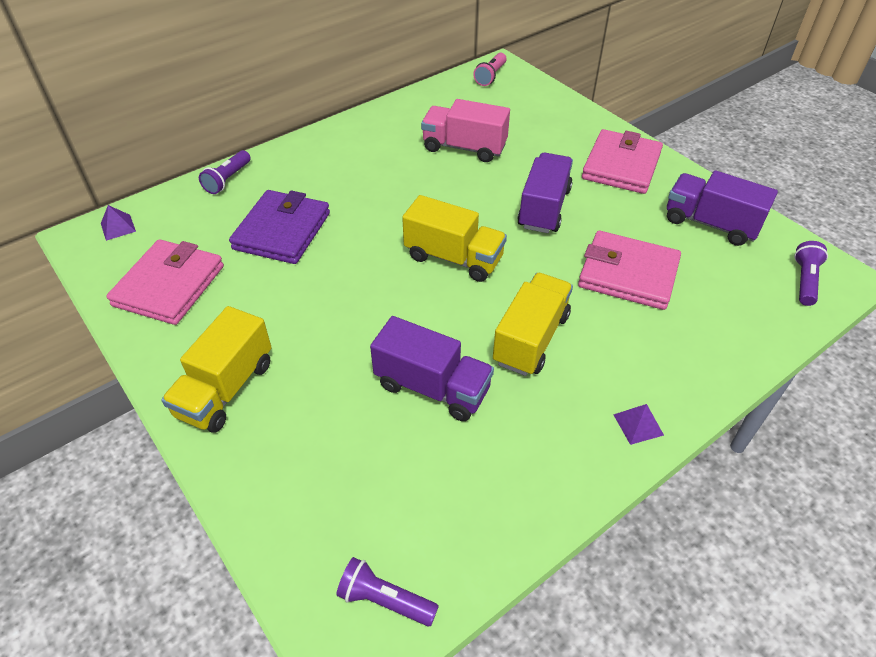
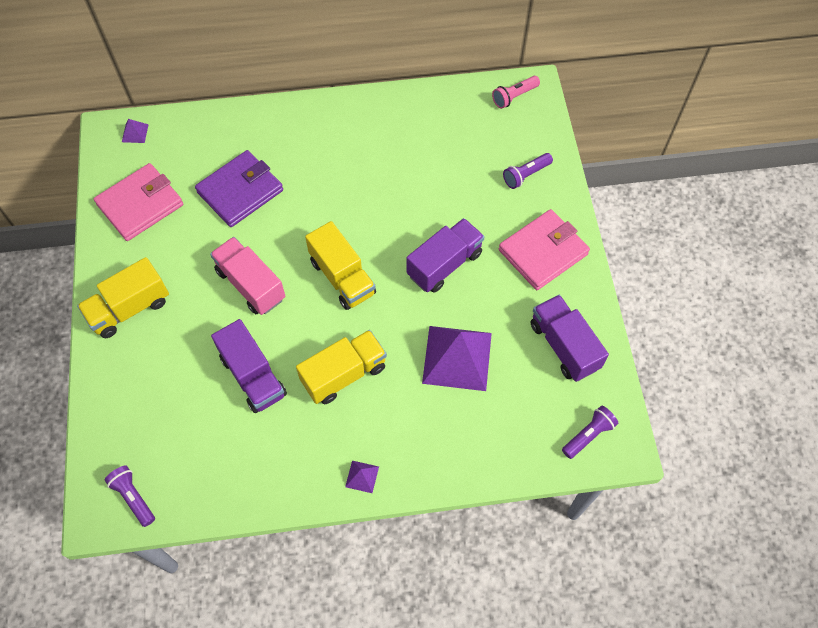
camera: 30 degrees right, 15 degrees up
purple flashlight [199,150,251,194] -> purple flashlight moved to [503,153,553,189]
pink truck [421,99,510,162] -> pink truck moved to [210,237,285,315]
pink wallet [578,231,681,310] -> purple pyramid [422,326,492,391]

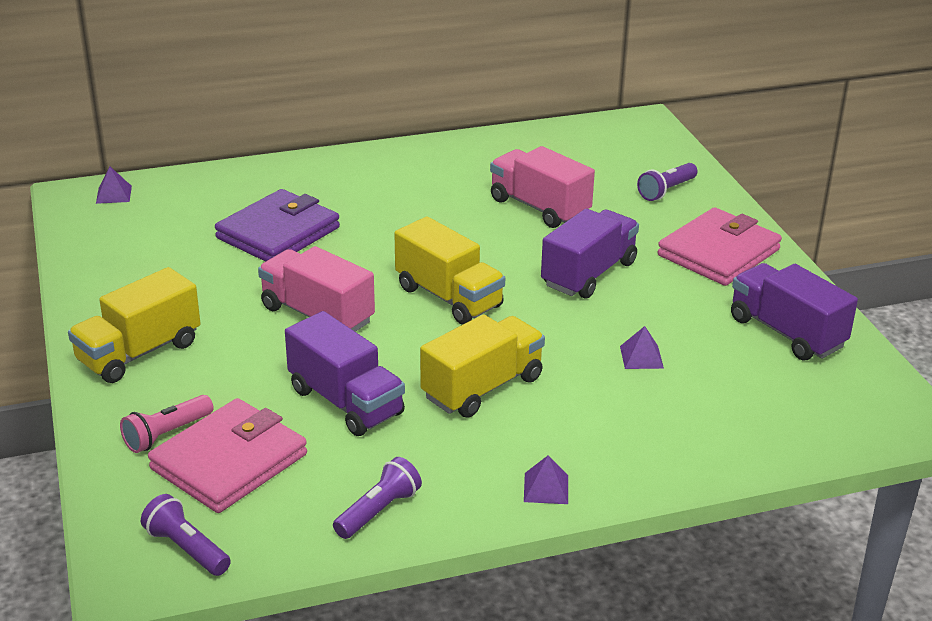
camera: 10 degrees left, 30 degrees down
pink wallet [94,163,183,241] -> pink wallet moved to [148,398,307,513]
purple pyramid [422,326,492,391] -> purple pyramid [620,326,664,369], size x0.41
pink flashlight [492,76,540,109] -> pink flashlight moved to [120,395,213,453]
purple flashlight [562,406,618,459] -> purple flashlight moved to [333,457,422,539]
none -> pink truck [490,146,595,228]

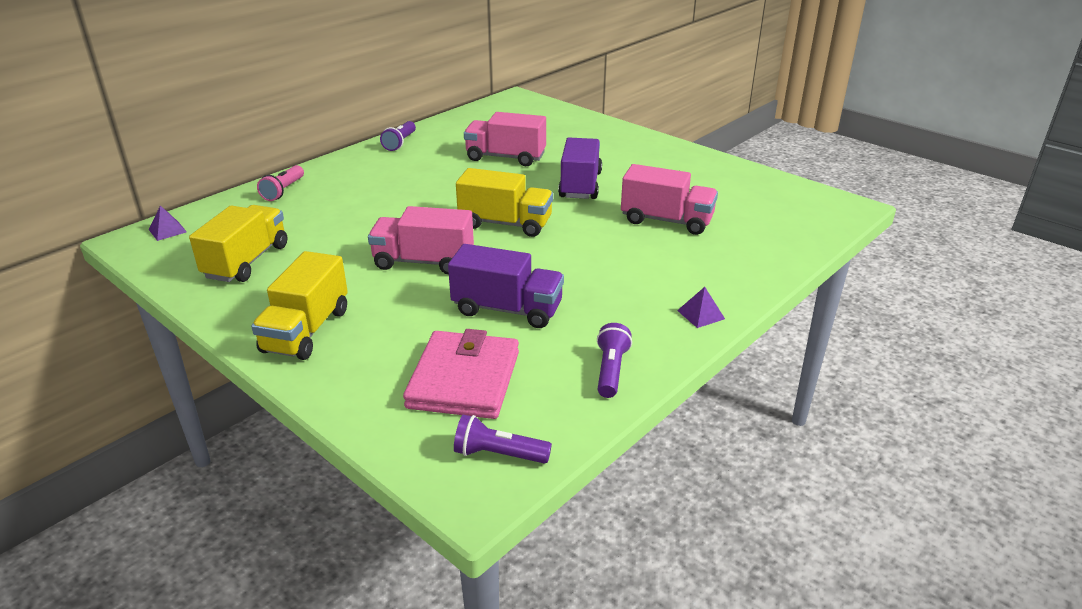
camera: 30 degrees left, 0 degrees up
pink flashlight [120,395,213,453] -> pink flashlight moved to [257,165,304,201]
purple wallet [215,189,340,262] -> none
yellow truck [420,314,545,418] -> yellow truck moved to [189,205,287,282]
purple pyramid [620,326,664,369] -> pink truck [621,164,718,235]
purple flashlight [637,163,698,201] -> purple flashlight moved to [380,121,416,151]
pink wallet [658,207,782,286] -> none
purple truck [731,263,858,360] -> none

